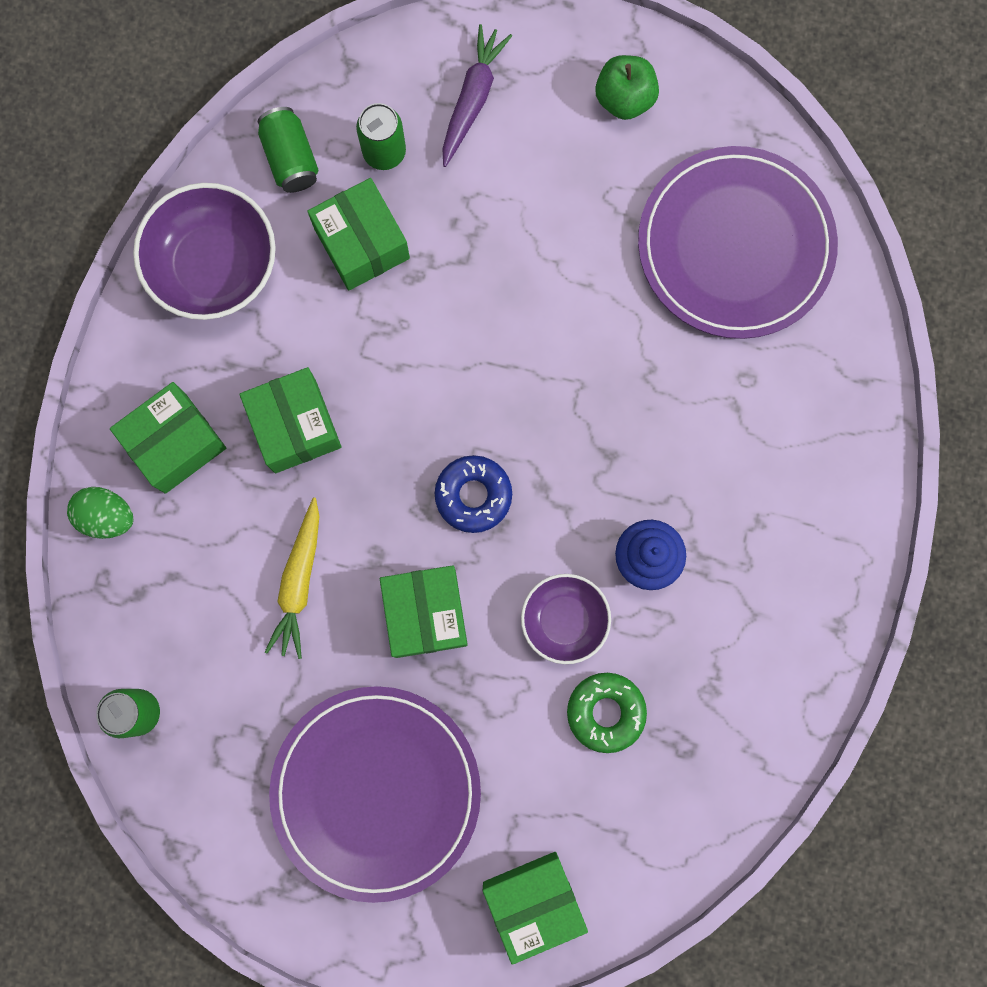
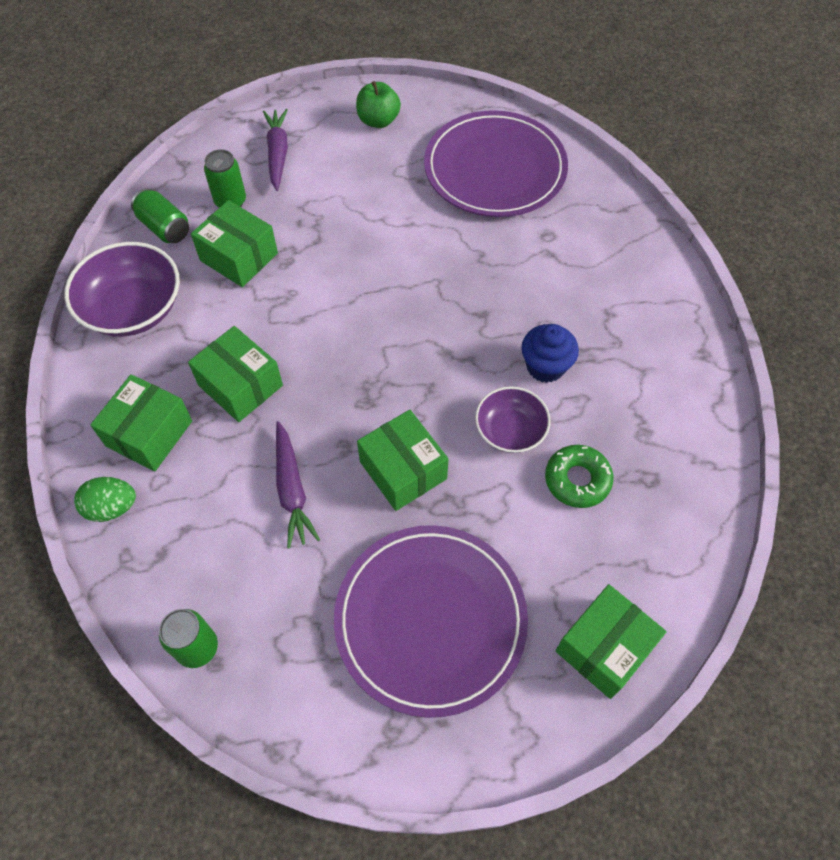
camera: 25 degrees left, 20 degrees down
yellow carrot [265,498,319,659] -> purple carrot [276,421,320,549]
blue donut [435,455,512,533] -> none

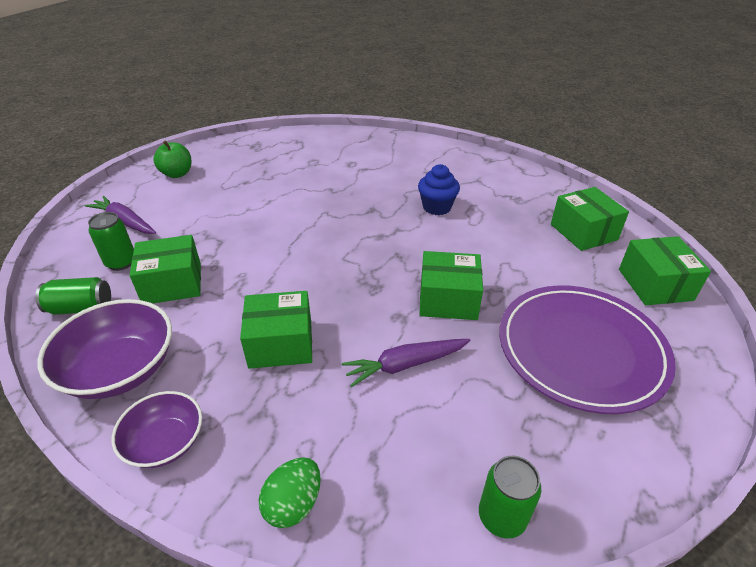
camera: 50 degrees left, 20 degrees down
green box [90,374,192,471] -> green box moved to [551,187,629,251]
purple carrot [276,421,320,549] -> purple carrot turned 135 degrees clockwise [342,339,471,387]
purple plate [424,110,568,217] -> none
purple bowl [475,386,551,453] -> purple bowl moved to [112,391,202,468]
green donut [545,445,614,508] -> none

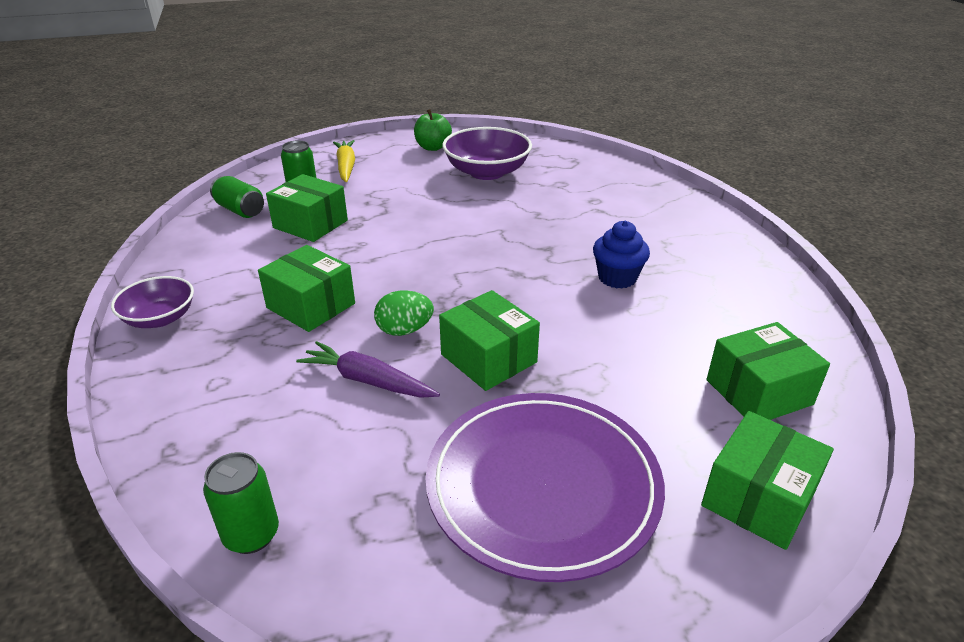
camera: 45 degrees right, 5 degrees down
purple bowl [37,299,172,399] -> purple bowl moved to [442,127,532,180]
purple carrot [85,196,156,234] -> yellow carrot [333,140,355,182]
green egg [259,457,321,528] -> green egg moved to [374,290,434,336]
green box [551,187,629,251] -> green box turned 45 degrees clockwise [707,322,830,420]

